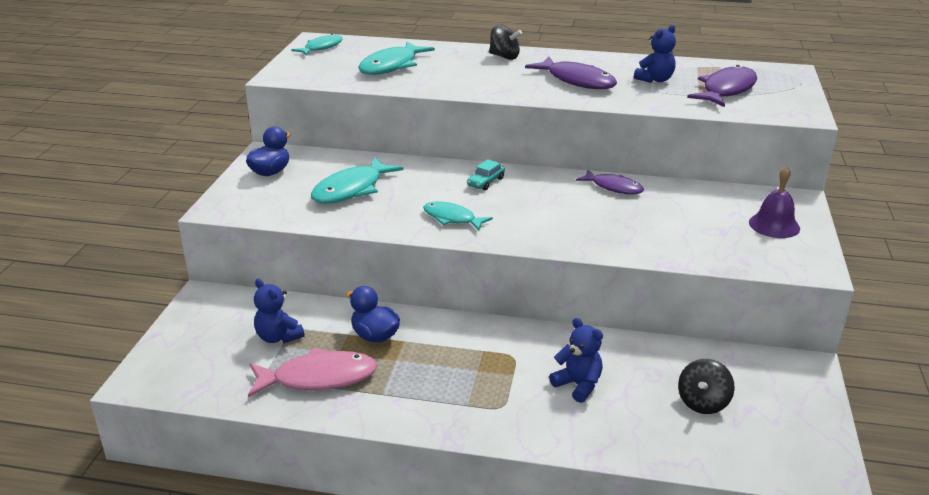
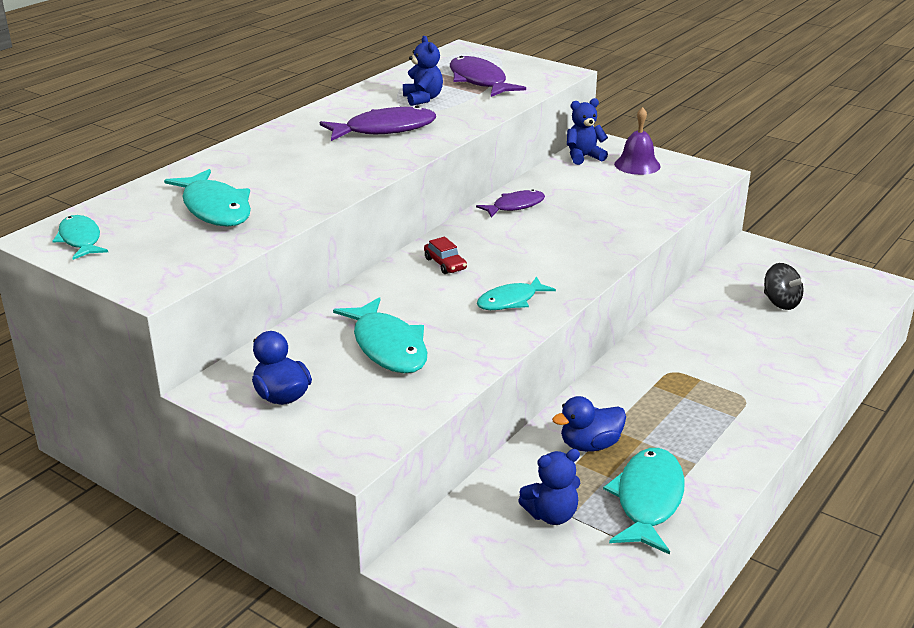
camera: 65 degrees left, 0 degrees up
pink fish [248,348,377,397] -> turquoise fish [603,448,685,555]
turquoise car [467,159,505,190] -> red car [424,237,467,274]
black spinning top [489,24,522,60] -> none
blue teddy bear [549,318,603,403] -> blue teddy bear moved to [567,98,608,165]

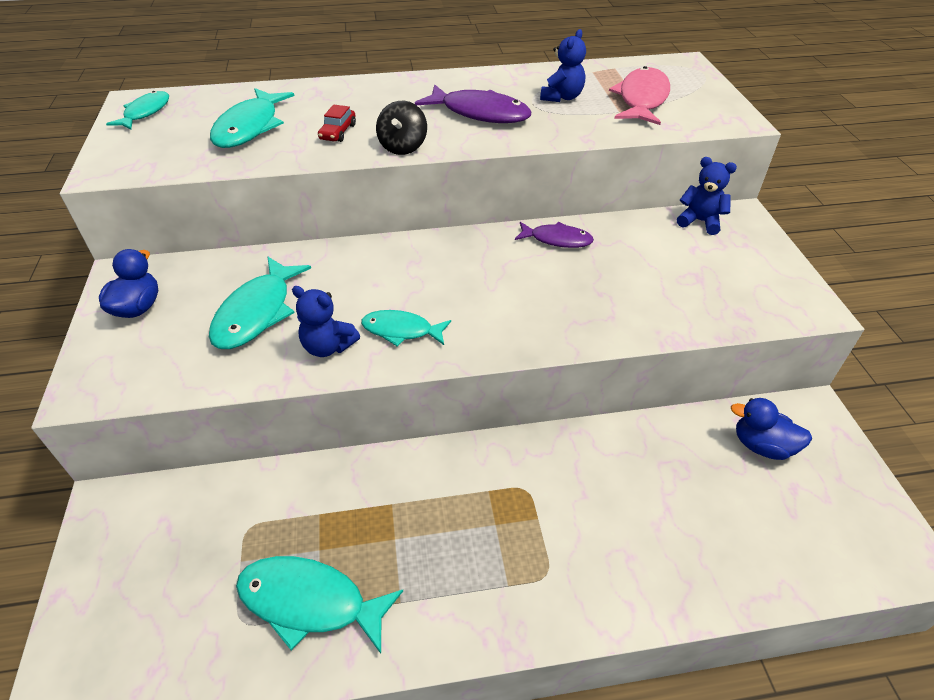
camera: 45 degrees right, 15 degrees up
red car [424,237,467,274] -> red car moved to [318,105,356,142]
purple fish [450,56,526,97] -> pink fish [609,66,670,125]
blue teddy bear [518,449,580,525] -> blue teddy bear moved to [292,286,360,357]
blue duck [552,396,626,452] -> blue duck moved to [731,398,812,460]
turquoise fish [603,448,685,555] -> turquoise fish turned 135 degrees counterclockwise [236,556,403,654]
purple bell [614,107,661,175] -> none
black spinning top [764,263,805,310] -> black spinning top moved to [376,101,427,155]

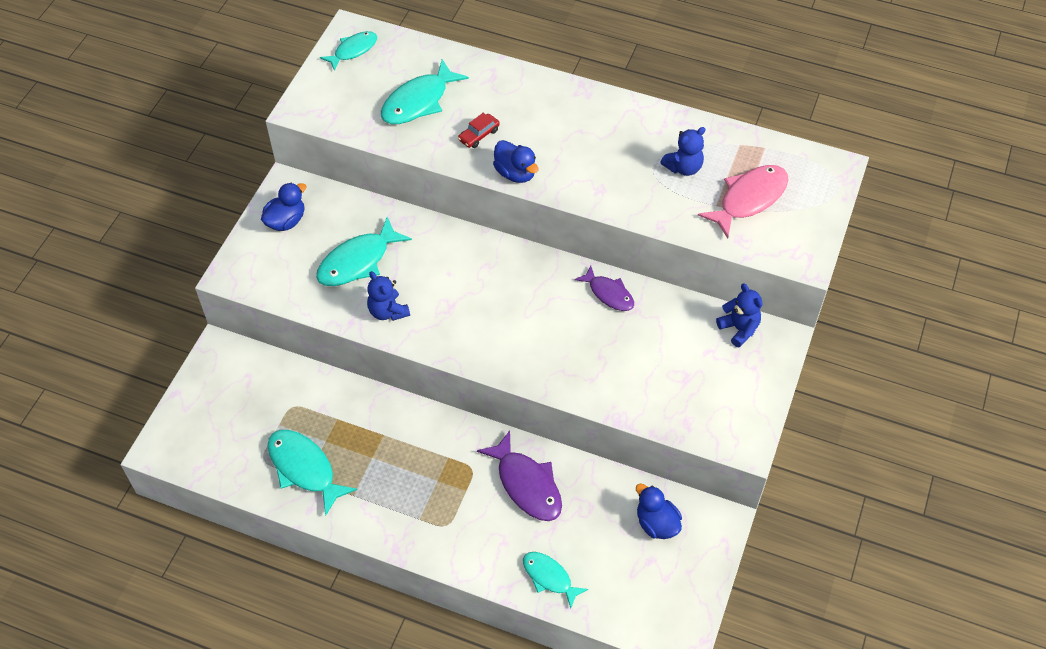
camera: 30 degrees right, 10 degrees up
turquoise fish [361,310,451,346] -> turquoise fish moved to [523,552,588,608]
black spinning top [376,101,427,155] -> blue duck [493,140,539,183]
purple fish [415,85,531,123] -> purple fish moved to [477,431,562,521]

